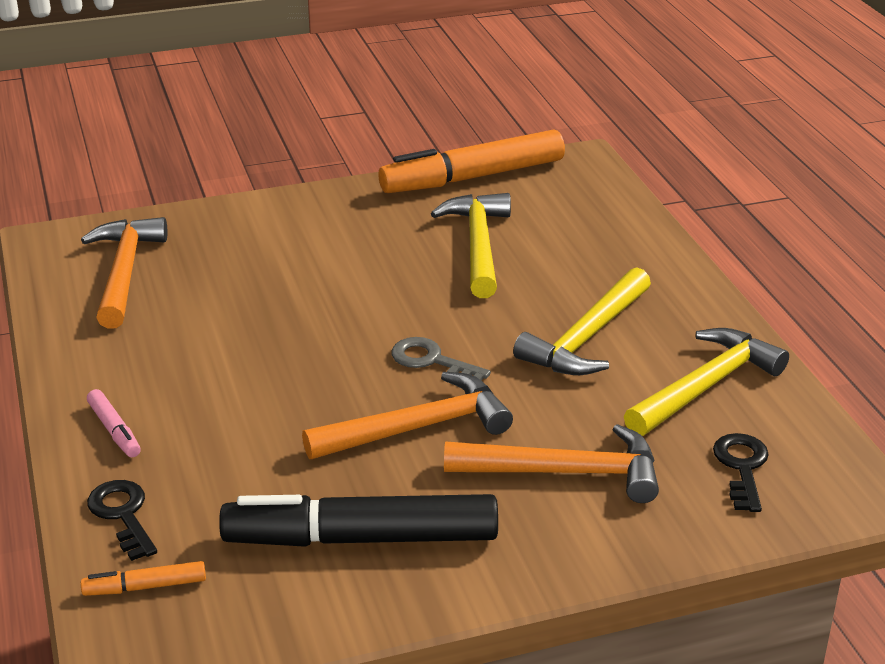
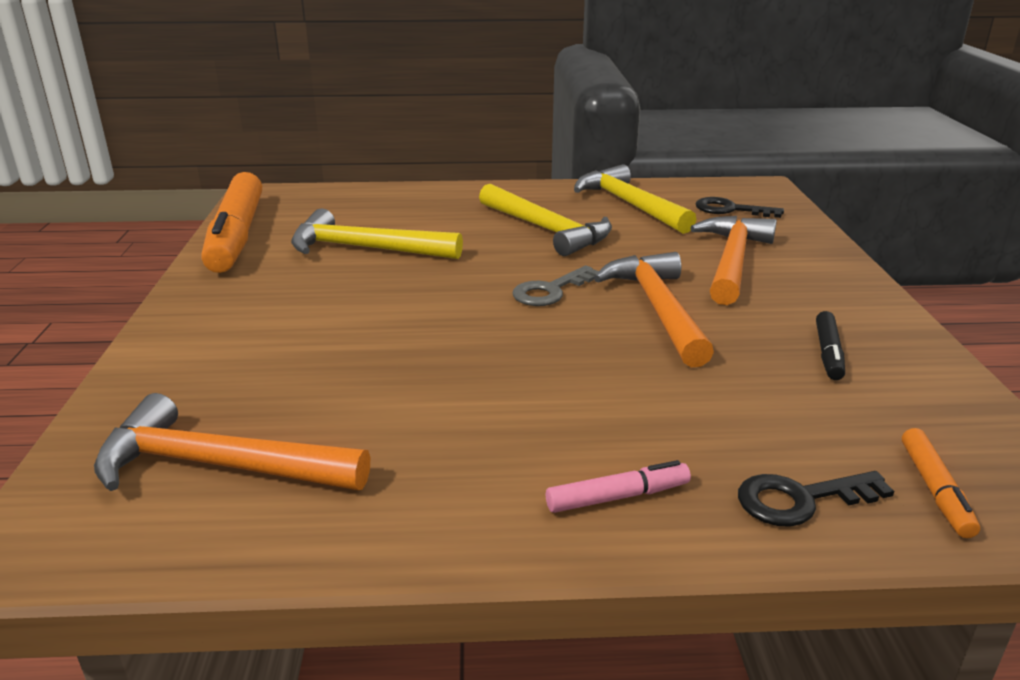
camera: 75 degrees left, 5 degrees down
black marker [219,494,498,547] -> black marker [816,311,845,380], size x0.43

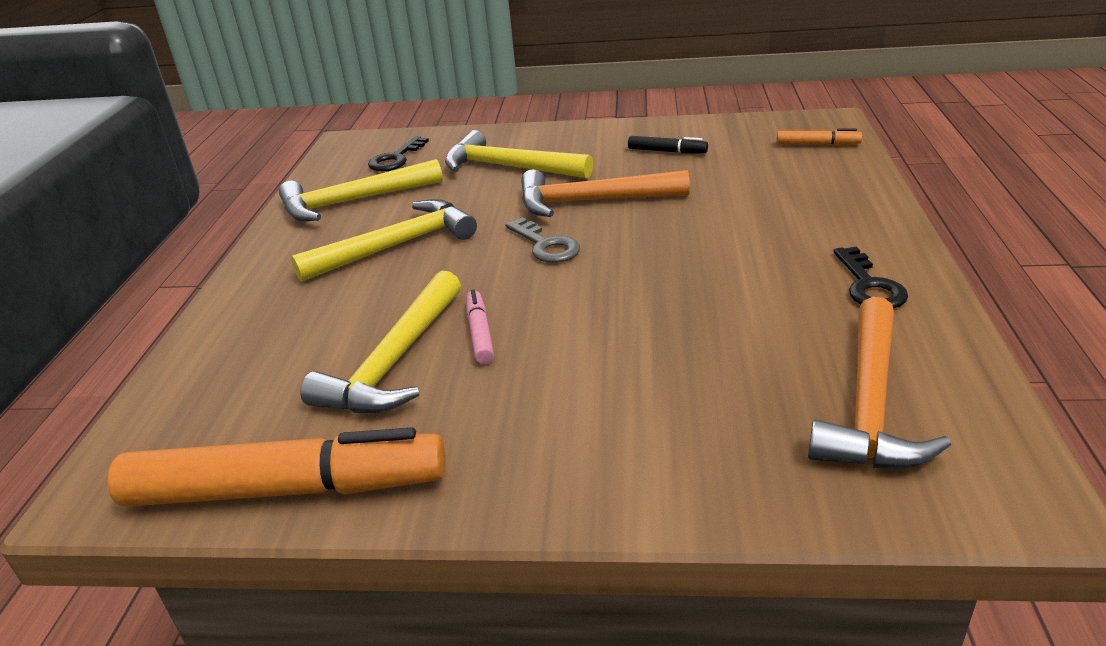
camera: 80 degrees left, 5 degrees up
pink marker [546,460,691,513] -> pink marker moved to [466,290,494,364]
orange hammer [690,216,777,305] -> yellow hammer [445,130,593,179]
black key [738,471,894,527] -> black key moved to [833,247,908,309]

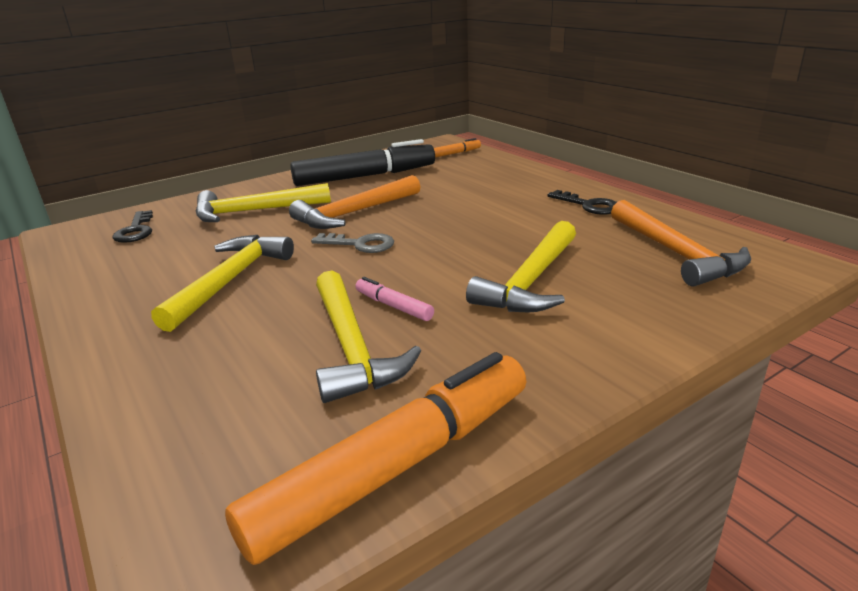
camera: 40 degrees left, 5 degrees down
yellow hammer [279,159,443,221] -> yellow hammer moved to [466,221,576,312]
black marker [628,136,708,154] -> black marker [290,139,435,186], size x2.34

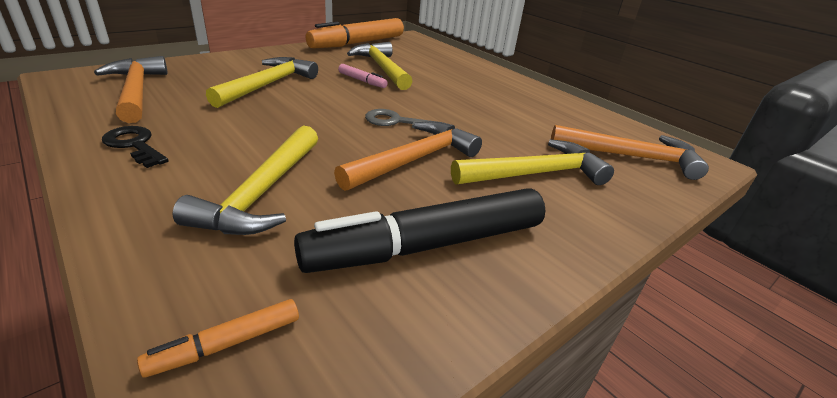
camera: 170 degrees right, 5 degrees up
black key [112,210,153,243] -> orange hammer [551,125,709,180]
yellow hammer [151,235,294,332] -> yellow hammer moved to [173,125,318,235]

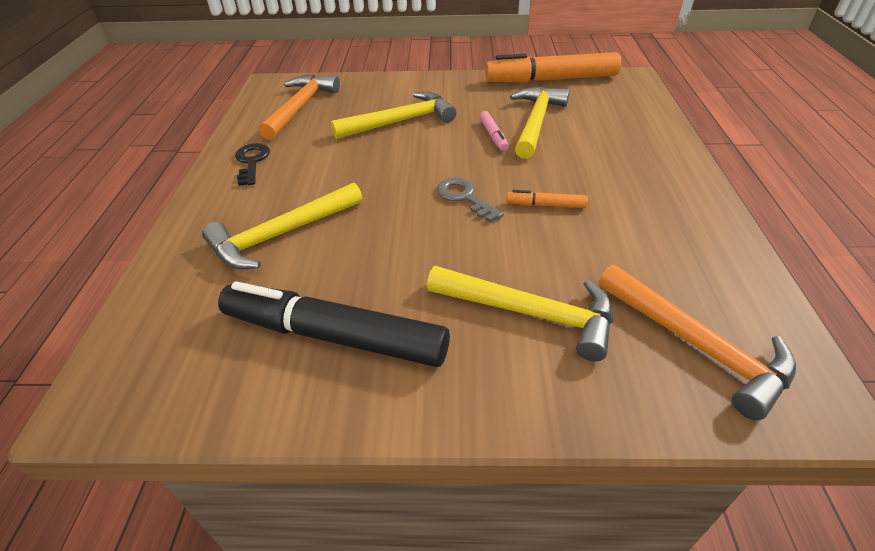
camera: 45 degrees right, 10 degrees up
orange marker [137,299,299,378] -> orange marker moved to [506,190,588,208]
orange hammer [334,121,482,191] -> none

